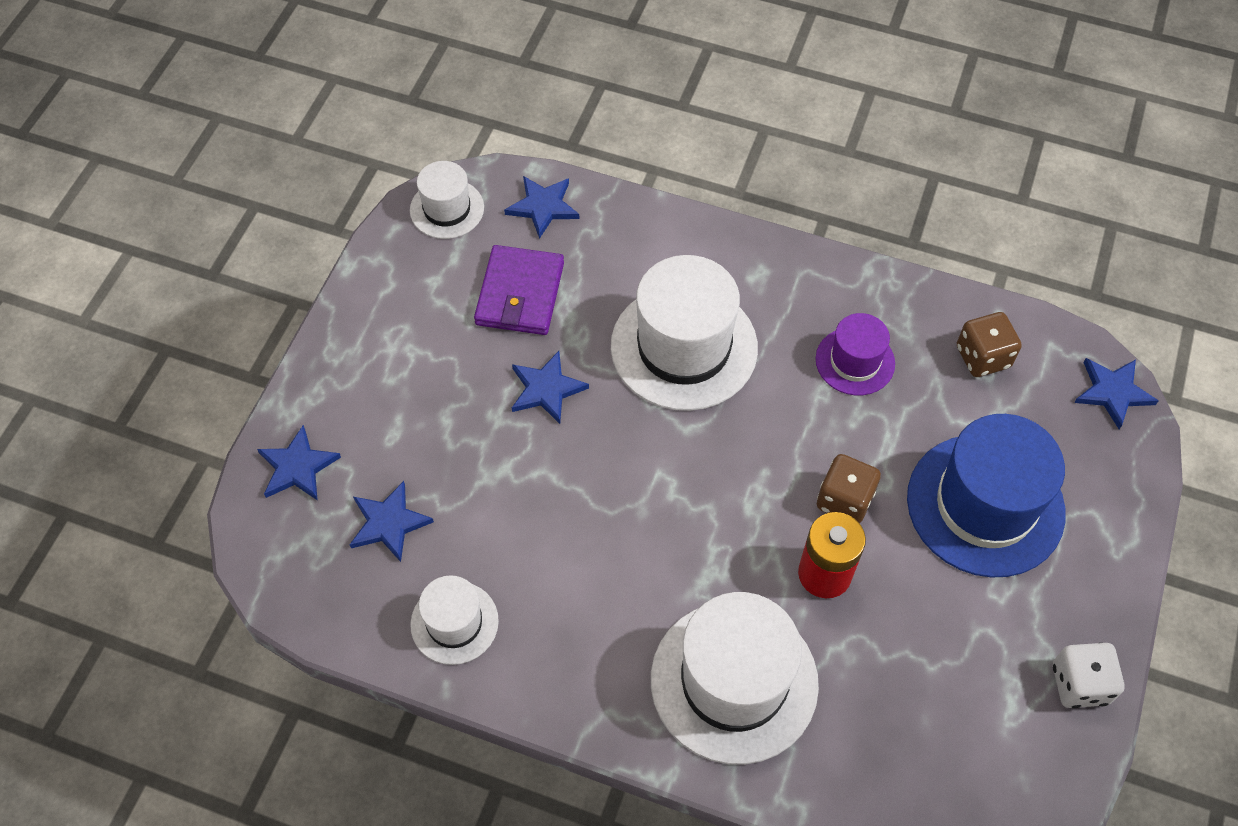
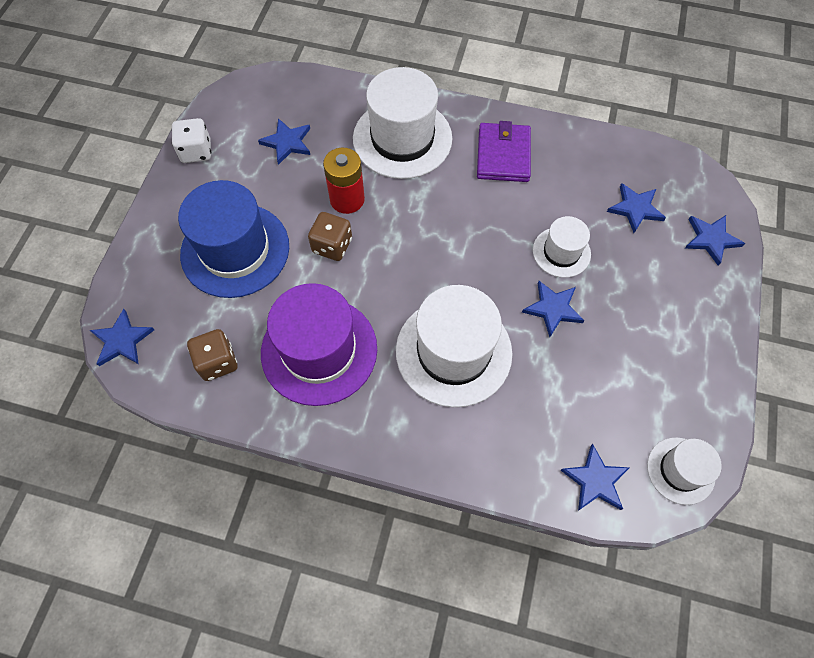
camera: 175 degrees right, 5 degrees up
white hat [410,575,499,665] -> white hat moved to [533,216,591,278]
purple wallet [474,245,564,335] -> purple wallet moved to [477,121,531,182]
purple hat [816,313,895,395] -> purple hat [261,283,377,406], size x1.87
none -> blue star [258,118,310,165]

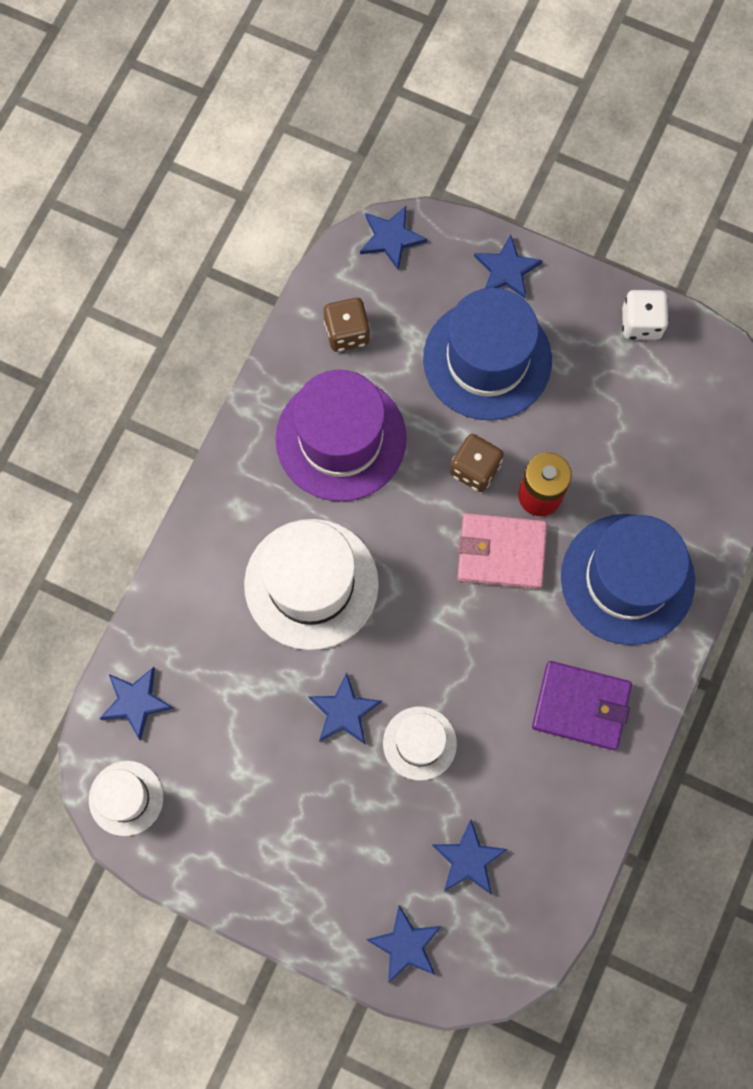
camera: 100 degrees right, 10 degrees up
blue star [258,118,310,165] -> blue star moved to [474,235,543,299]
white hat [353,67,452,179] -> blue hat [561,514,695,645]
none -> pink wallet [457,513,547,589]

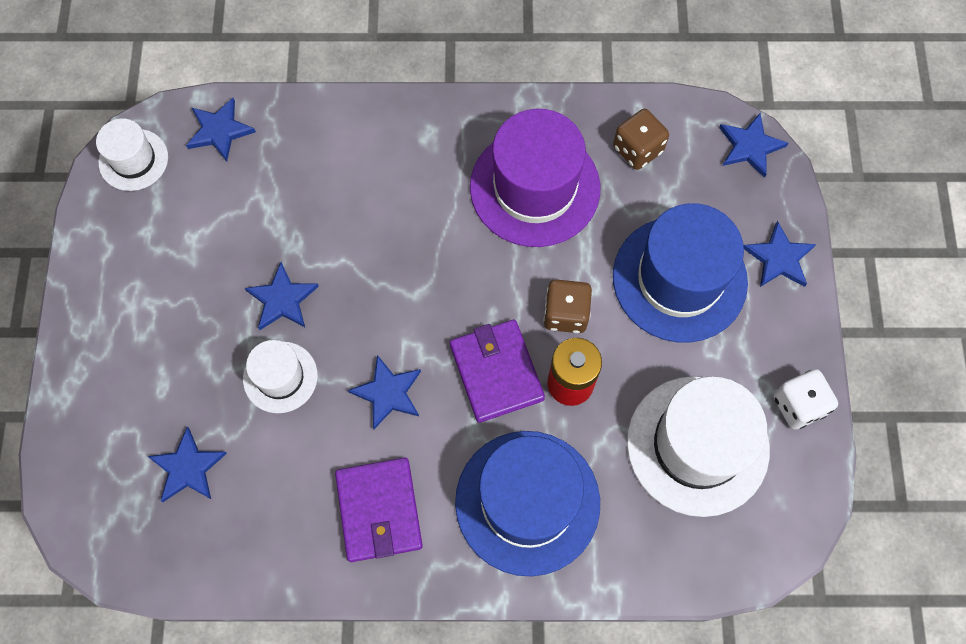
camera: 65 degrees right, 5 degrees down
white hat [244,519,379,650] -> white hat moved to [627,376,770,517]
blue star [366,905,441,984] -> blue star moved to [348,355,421,429]
pink wallet [457,513,547,589] -> purple wallet [450,319,545,423]

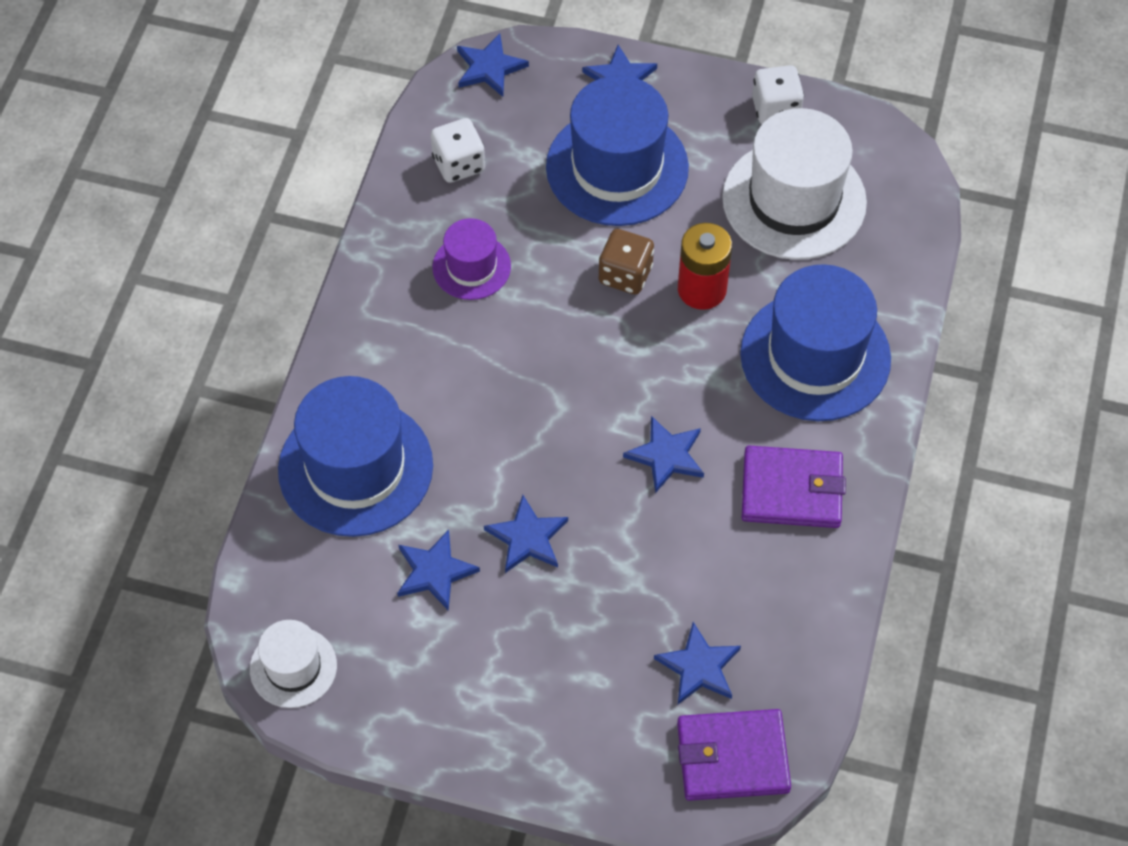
camera: 75 degrees left, 10 degrees down
blue star [186,98,256,162] -> blue star moved to [397,530,480,611]
white hat [243,340,318,413] -> none
purple wallet [450,319,545,423] -> purple wallet moved to [677,709,791,801]
purple hat [470,109,600,247] -> purple hat [432,218,511,300], size x0.54
brown dice [613,109,669,170] -> white dice [430,118,485,183]
none -> blue hat [278,376,433,537]

